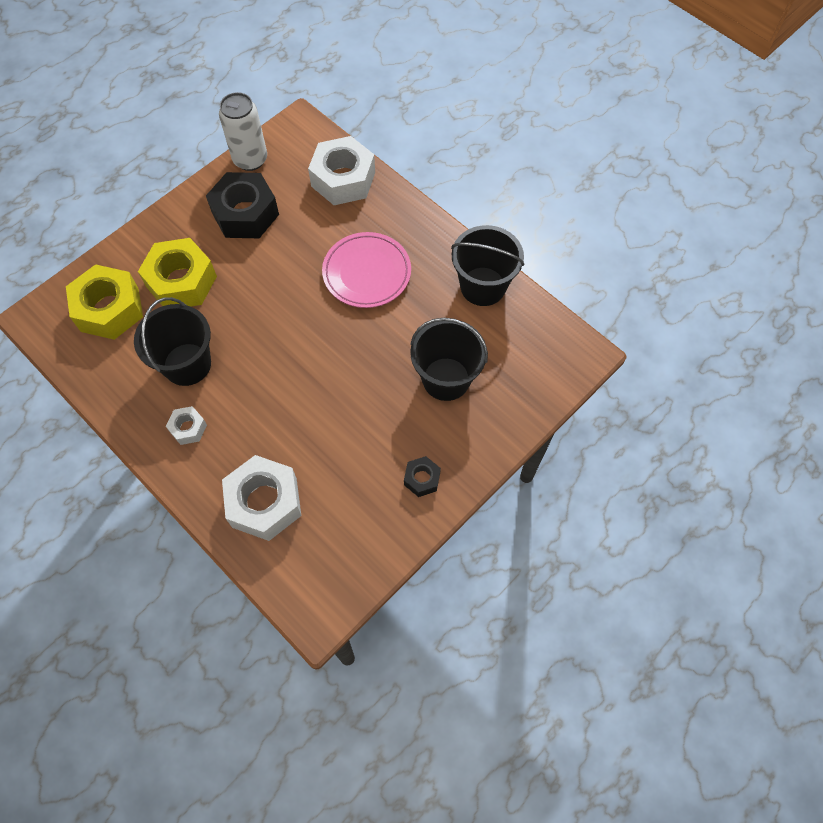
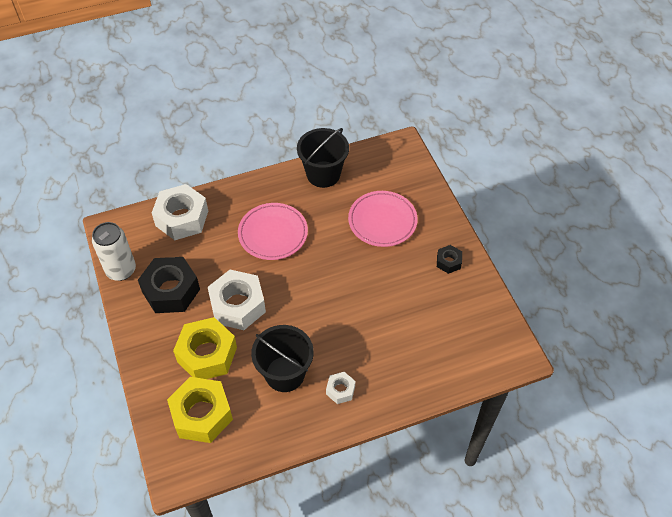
camera: 65 degrees left, 10 degrees down
white nut [222,455,301,541] -> white nut moved to [208,270,266,330]
black bucket [410,318,488,401] -> pink plate [348,191,418,247]

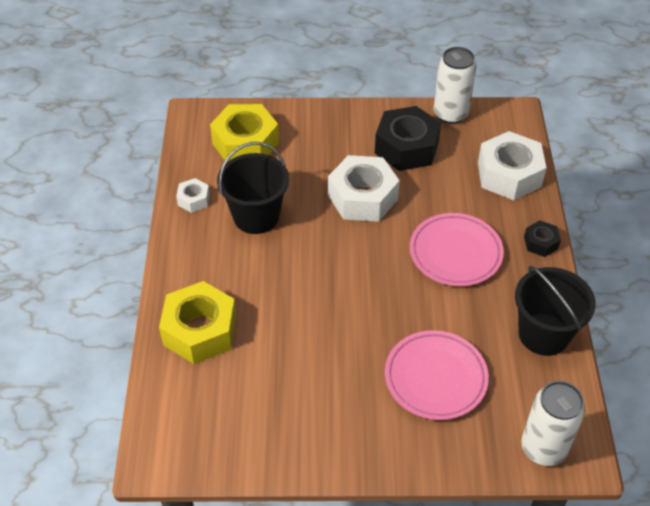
camera: 110 degrees right, 5 degrees down
yellow nut [173,317,237,379] -> yellow nut moved to [159,281,237,364]
white nut [326,372,355,404] -> white nut moved to [176,178,210,213]
black nut [437,245,462,274] -> black nut moved to [524,220,561,257]
none -> white can [521,381,585,466]

